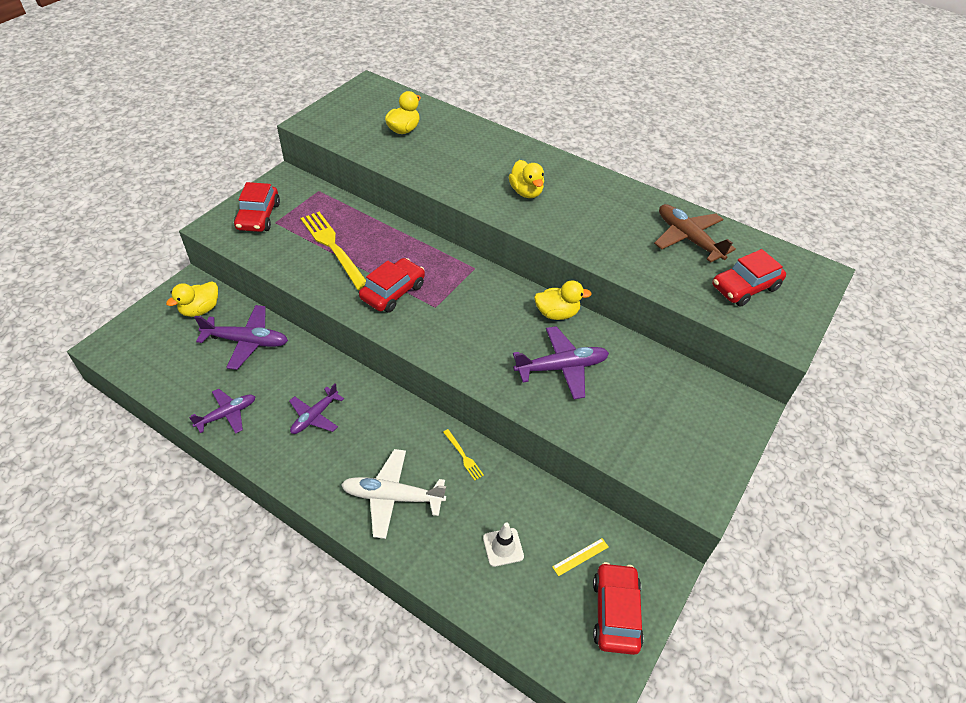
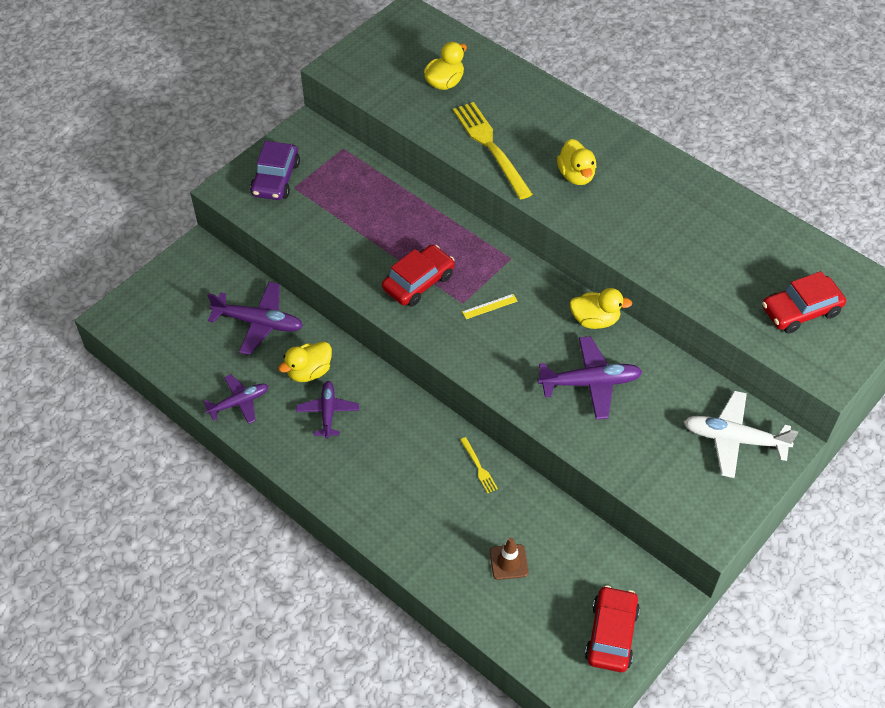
camera: 10 degrees right, 5 degrees up
yellow duck [166,281,218,317] -> yellow duck moved to [278,342,332,382]
red car [234,182,280,232] -> purple car [250,141,300,200]
purple plane [289,383,344,434] -> purple plane turned 135 degrees clockwise [296,381,359,439]
yellow fork [300,212,366,290] -> yellow fork moved to [453,102,532,199]
white plane [341,449,446,539] -> white plane moved to [684,391,798,478]
white traffic cone [483,523,524,567] -> brown traffic cone [490,537,528,580]
yellow ruler [552,538,609,576] -> yellow ruler moved to [462,294,518,319]
brown plane [654,204,736,263] -> none

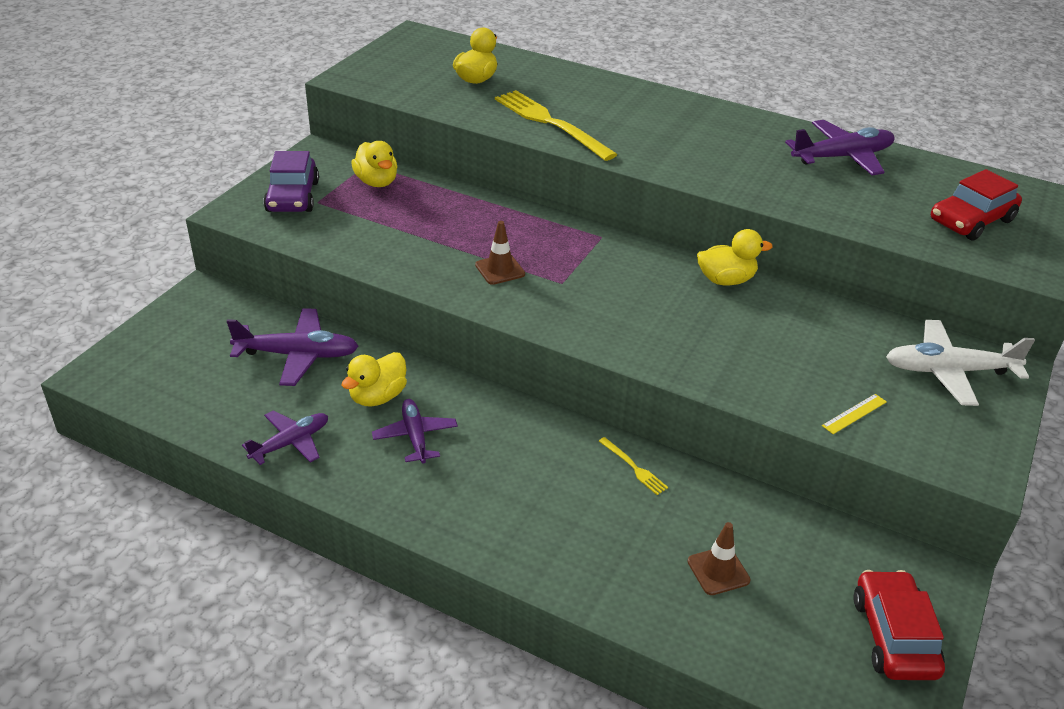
camera: 15 degrees left, 15 degrees down
red car [382,245,454,307] -> brown traffic cone [475,221,525,285]
yellow ruler [462,294,518,319] -> yellow ruler moved to [822,394,887,434]
purple plane [537,336,642,420] -> purple plane moved to [785,120,895,175]
yellow duck [557,139,596,185] -> yellow duck moved to [351,141,398,187]

